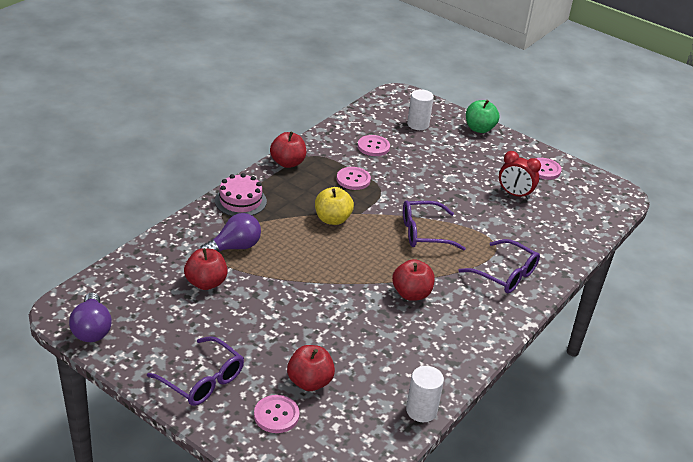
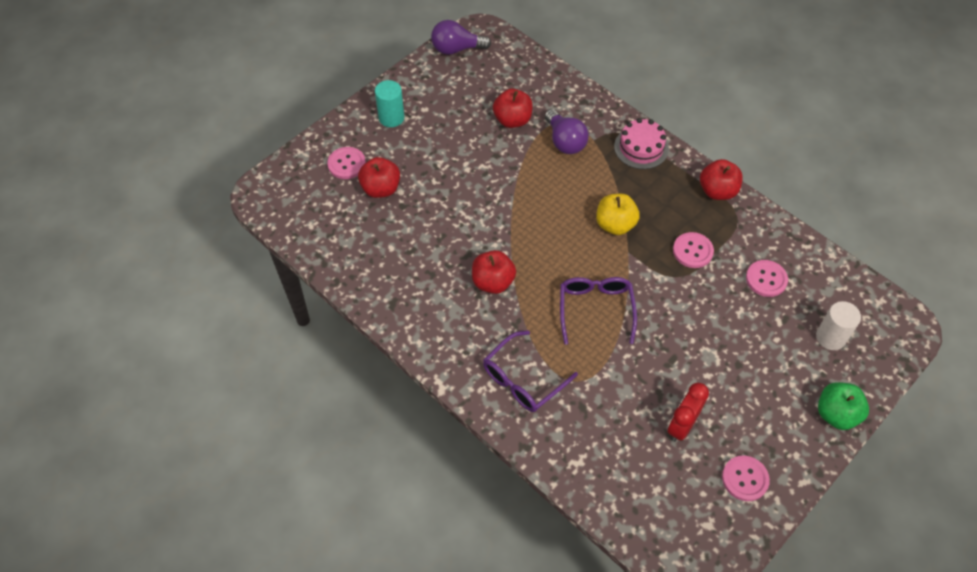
camera: 100 degrees right, 20 degrees up
purple glasses [147,336,244,406] -> turquoise cylinder [375,80,405,127]
white cylinder [406,366,444,422] -> none

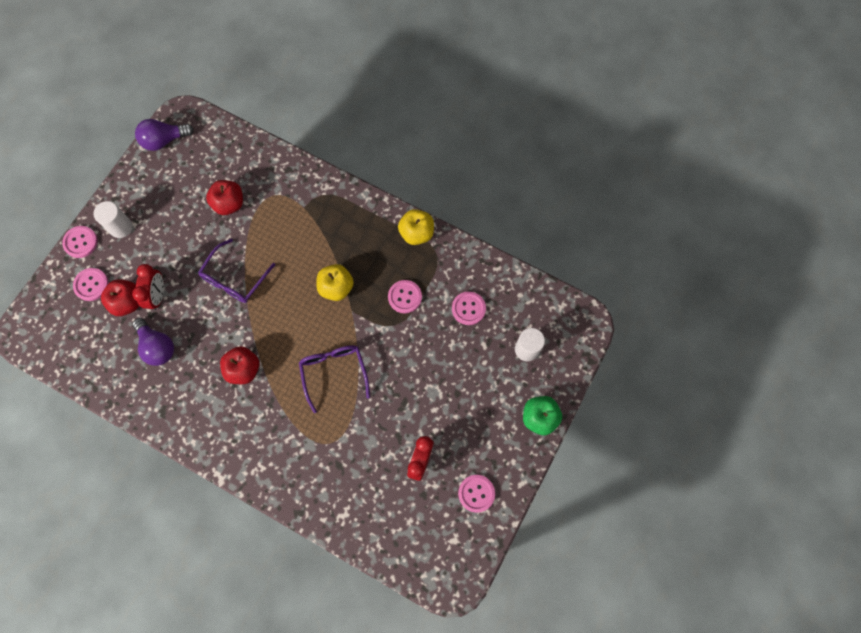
camera: 15 degrees left, 15 degrees up
turquoise cylinder [375,80,405,127] -> white cylinder [93,201,132,238]
purple glasses [483,330,578,412] -> purple glasses moved to [198,239,275,303]
purple light bulb [545,109,589,154] -> purple light bulb moved to [132,318,174,366]
pink cake [614,118,669,169] -> none
red apple [700,159,743,200] -> yellow apple [398,209,434,245]
none -> pink button [62,226,98,258]
none -> red clock [132,264,164,310]

